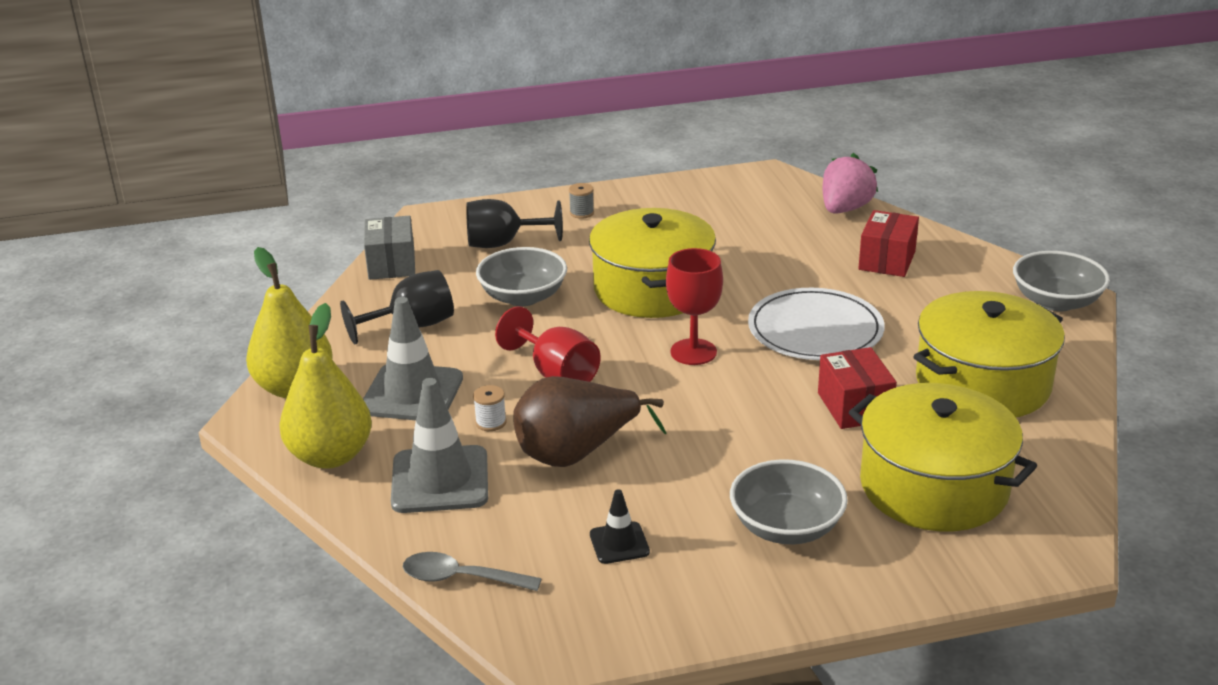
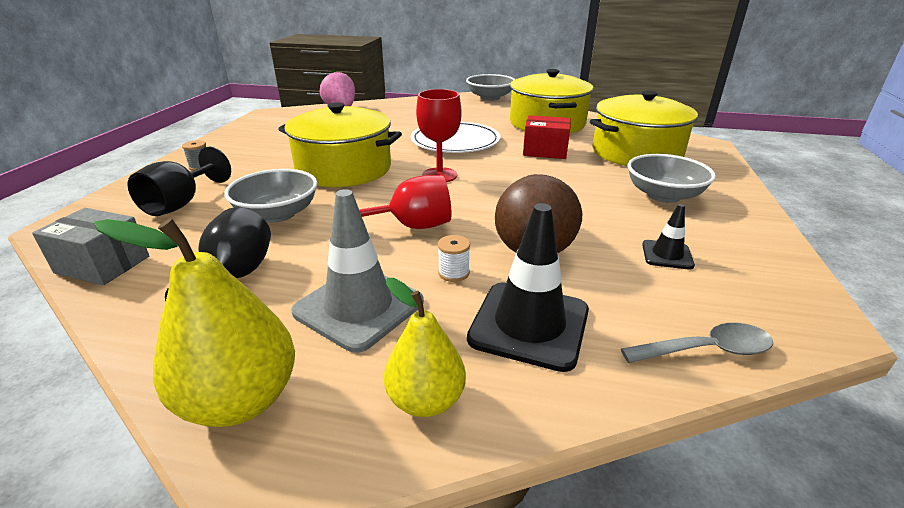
camera: 65 degrees left, 0 degrees up
yellow pear [279,303,372,469] -> yellow pear [384,278,466,417], size x0.65
grey traffic cone [391,378,488,513] -> black traffic cone [467,203,589,372]
grey spoon [403,552,542,591] -> grey spoon turned 135 degrees counterclockwise [621,323,773,363]
red box [858,210,919,277] -> none

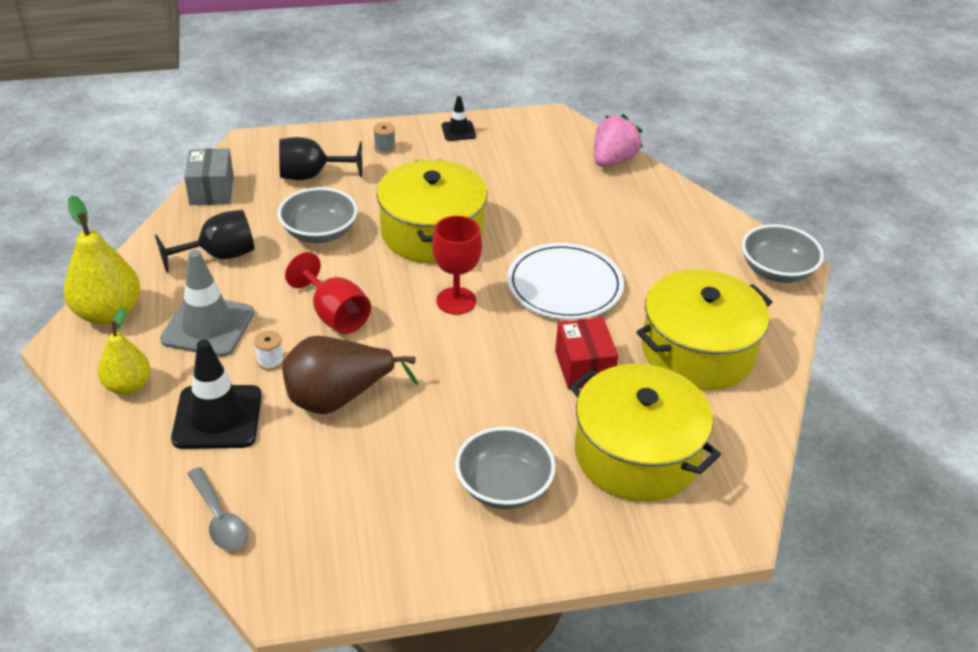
camera: 65 degrees right, 10 degrees up
black traffic cone [642,204,695,270] -> black traffic cone moved to [442,96,476,141]

